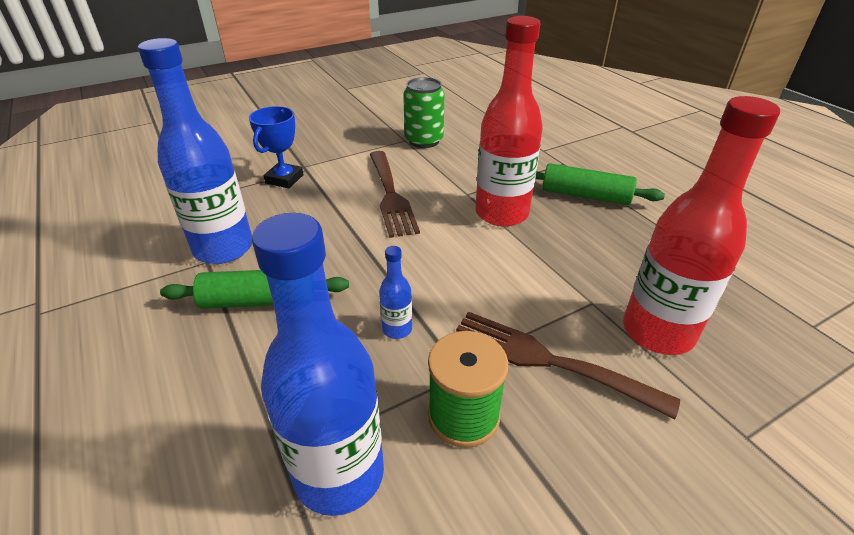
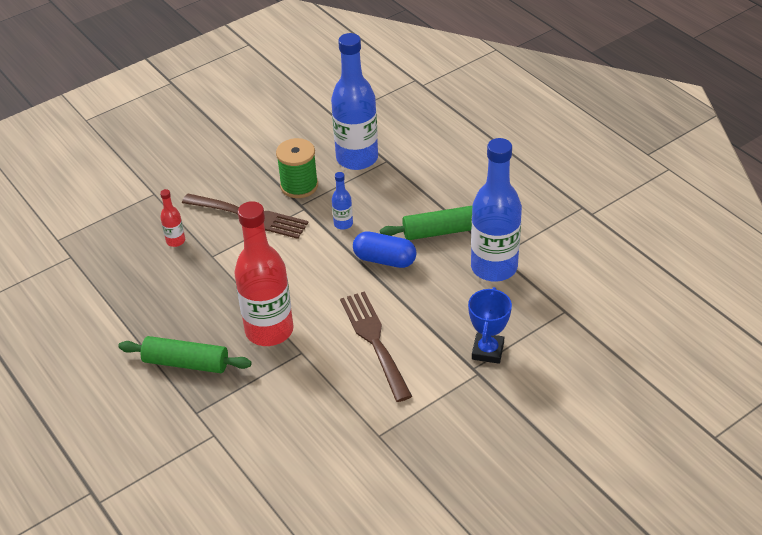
camera: 175 degrees right, 5 degrees up
green can [403,77,445,148] -> none
red bottle [623,96,780,355] -> red bottle [160,189,185,247], size x0.43
none -> blue capsule [353,231,417,268]

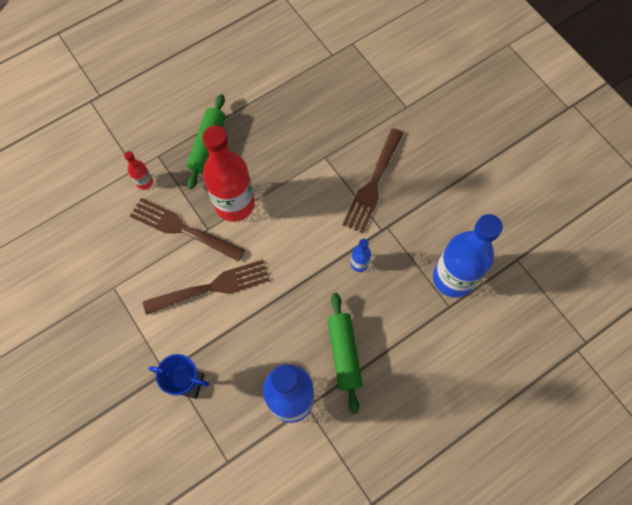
camera: 90 degrees right, 25 degrees up
red bottle [160,189,185,247] -> red bottle moved to [124,151,153,190]
green spool [276,138,318,198] -> none
blue capsule [353,231,417,268] -> none
none -> brown fork [130,198,245,262]

